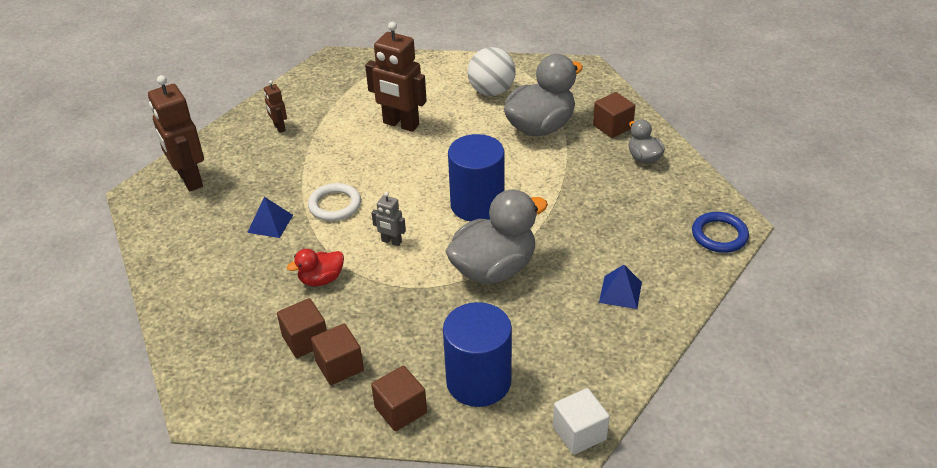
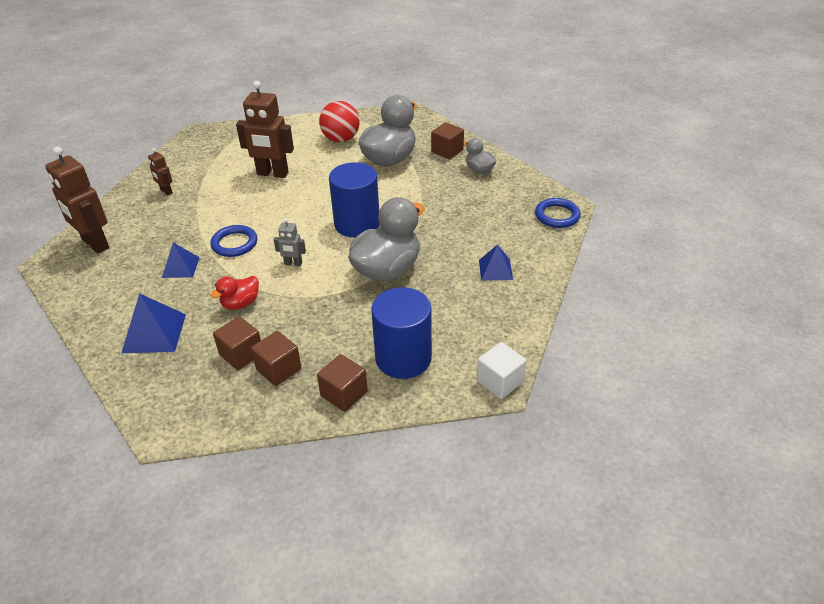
camera: 15 degrees left, 0 degrees up
white ring [308,183,361,221] -> blue ring [211,225,257,257]
white ball [467,47,516,96] -> red ball [319,101,359,142]
none -> blue pyramid [121,293,186,353]

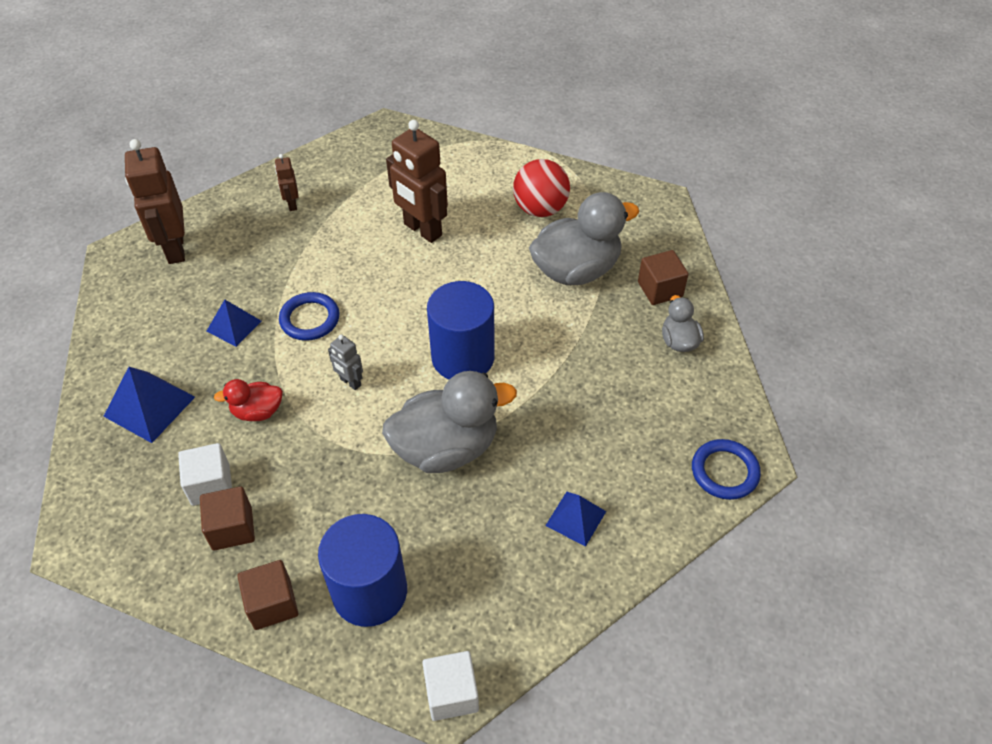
camera: 30 degrees right, 10 degrees up
brown cube [213,316,261,370] -> white cube [178,443,232,506]

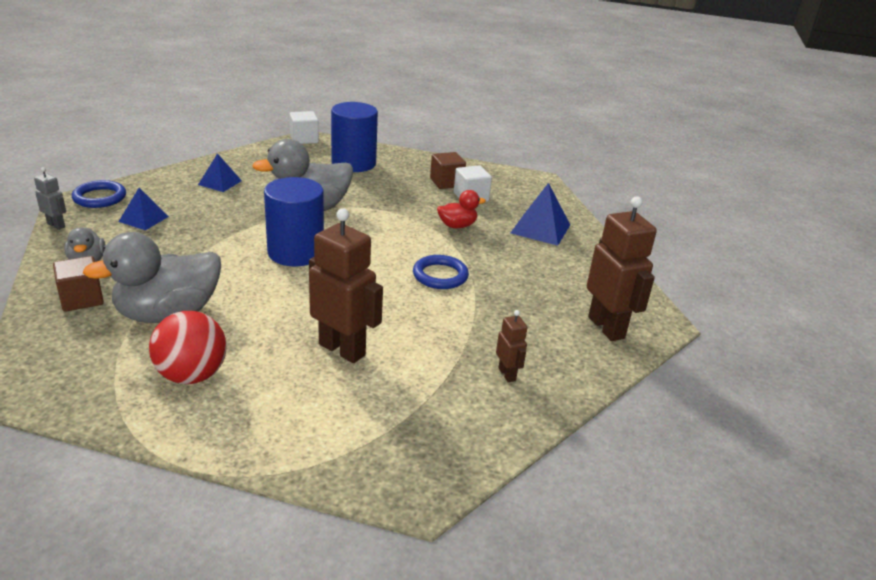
camera: 170 degrees right, 20 degrees down
blue pyramid [207,300,261,347] -> blue pyramid moved to [119,188,169,230]
brown cube [237,560,298,630] -> none
grey robot [328,334,363,390] -> grey robot moved to [34,167,66,230]

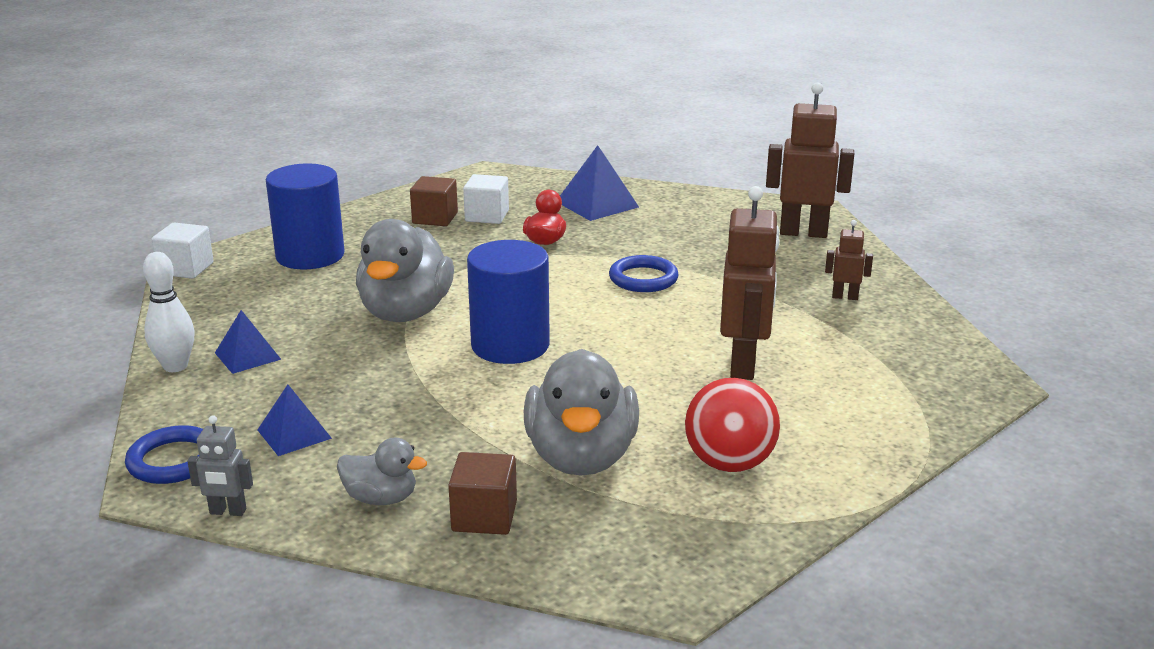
camera: 55 degrees left, 5 degrees down
grey robot [34,167,66,230] -> grey robot turned 150 degrees counterclockwise [187,415,253,516]
brown robot [309,208,383,363] -> brown robot turned 120 degrees clockwise [720,186,780,380]
none -> white bowling pin [143,252,195,372]

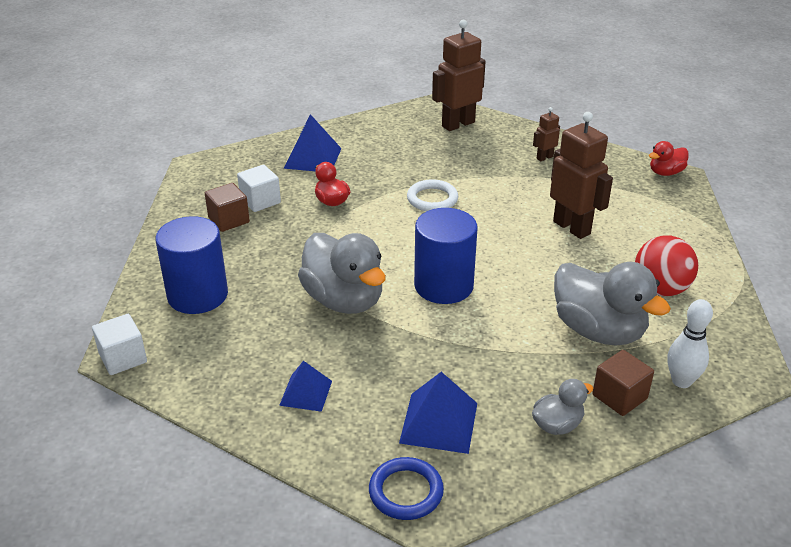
camera: 45 degrees left, 10 degrees up
white bowling pin [143,252,195,372] -> white bowling pin moved to [667,299,713,388]
grey robot [187,415,253,516] -> none
blue pyramid [257,384,332,456] -> blue pyramid [399,372,477,454], size x1.54
blue ring [609,255,679,292] -> white ring [407,179,458,211]
none -> red duck [649,141,689,176]

